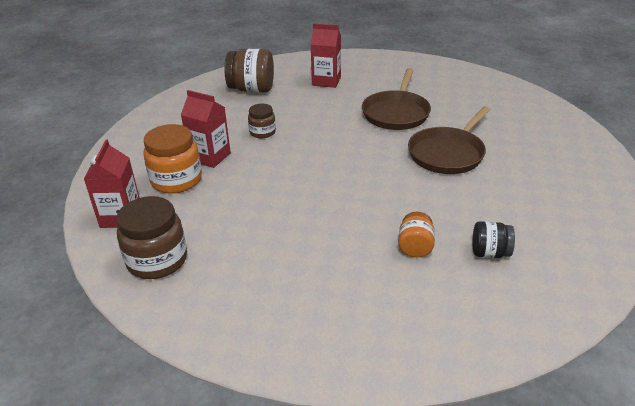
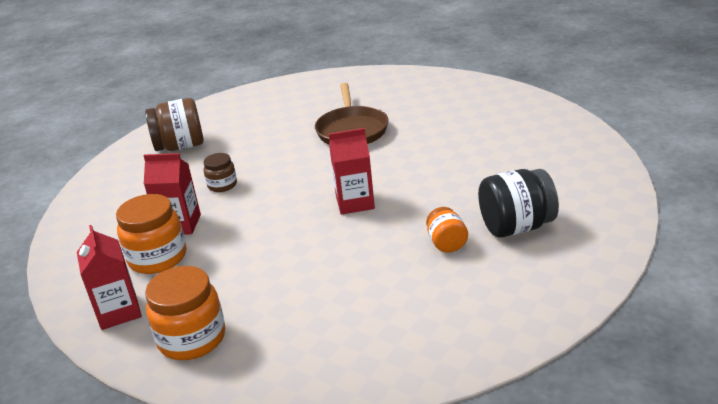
camera: 20 degrees left, 5 degrees down
brown jar [116,196,187,279] -> orange jar [145,266,225,360]
red carton [310,24,341,88] -> red carton moved to [329,128,375,215]
brown pan [408,106,490,174] -> none
black jar [473,221,515,258] -> black jar [478,169,559,238], size x1.75

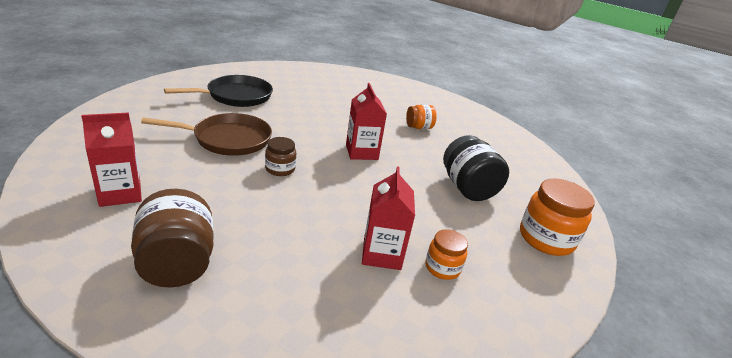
camera: 100 degrees left, 0 degrees up
red carton [77,225,142,330] -> red carton moved to [81,112,142,207]
orange jar [116,194,186,274] -> orange jar [425,229,468,280], size x0.57
brown jar [204,153,237,192] -> brown jar moved to [265,137,296,176]
black jar [478,169,559,238] -> black jar moved to [443,135,509,201]
none -> black pan [164,75,273,107]

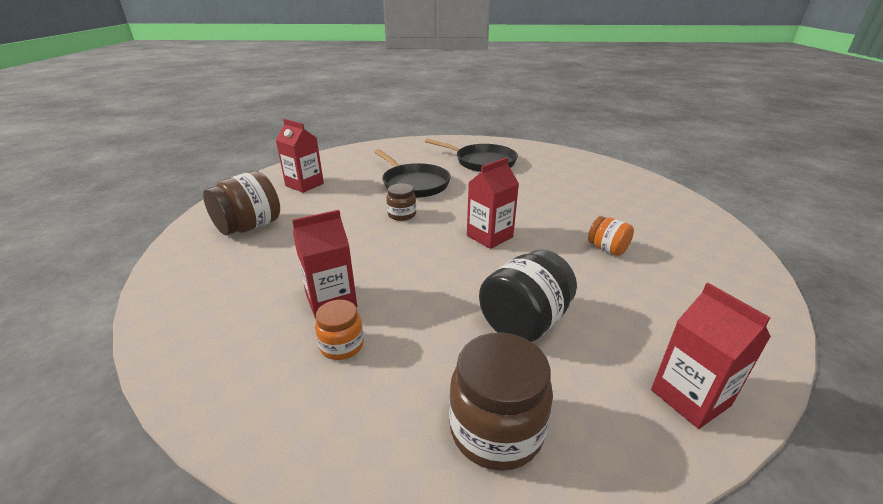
camera: 65 degrees right, 0 degrees up
brown pan [141,113,272,156] -> black pan [374,149,451,198]
orange jar [520,178,595,256] -> brown jar [449,332,553,471]
none -> red carton [651,283,771,429]

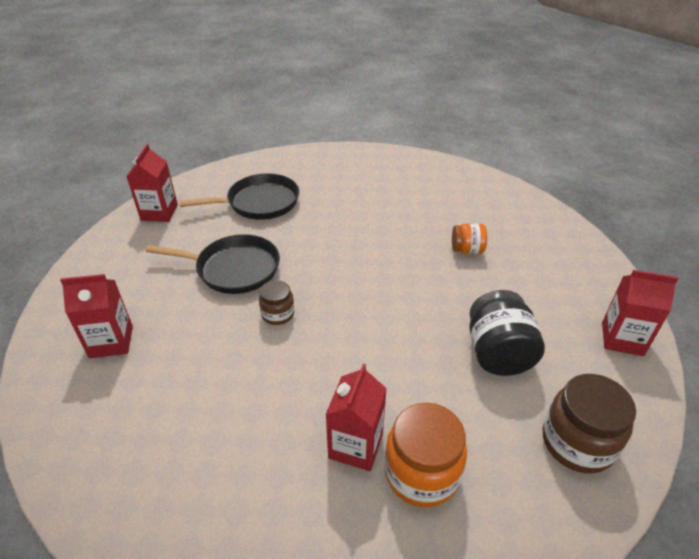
camera: 45 degrees left, 10 degrees up
brown jar [203,171,280,235] -> none
orange jar [315,300,364,360] -> orange jar [385,403,467,507], size x1.75
red carton [467,157,519,249] -> red carton moved to [126,144,178,222]

